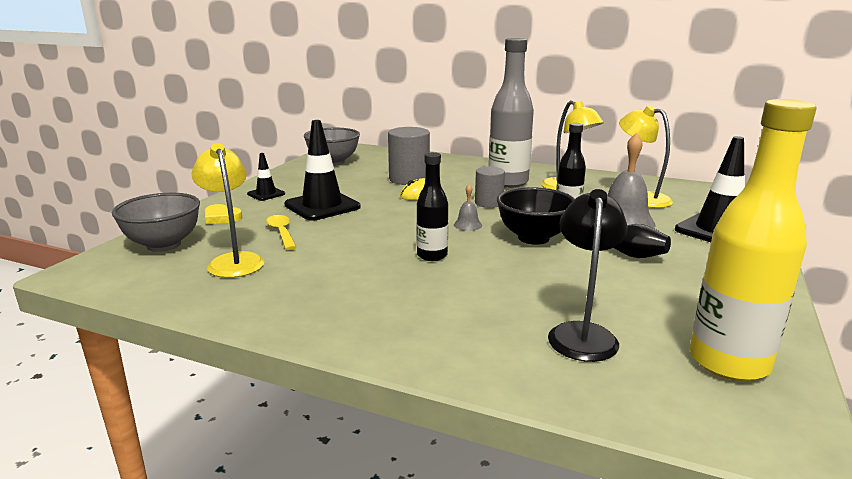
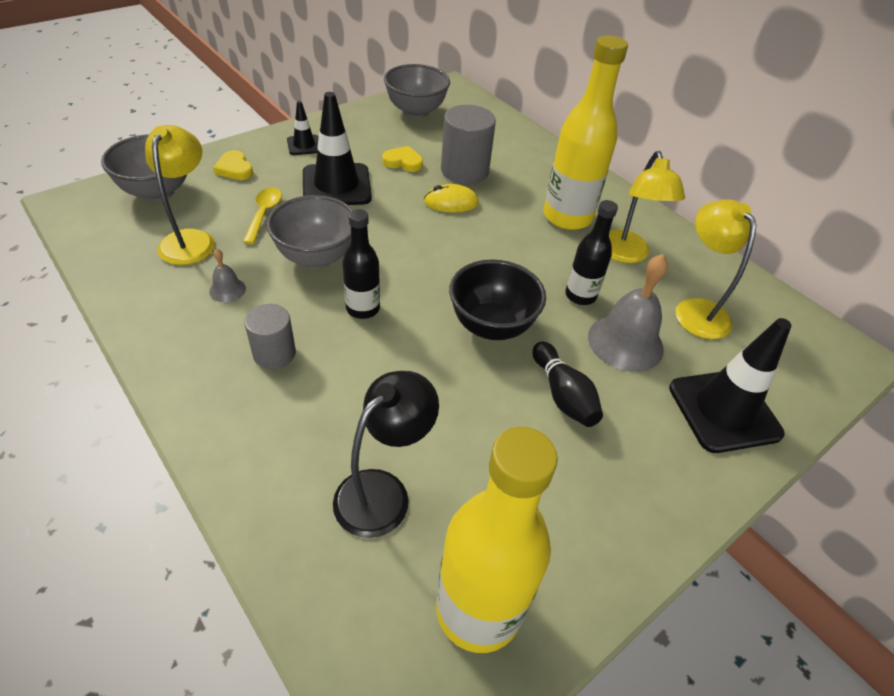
camera: 25 degrees right, 25 degrees up
grey bell [454,184,482,231] -> grey bell moved to [209,248,246,302]
grey cylinder [475,167,505,208] -> grey cylinder moved to [244,304,296,369]
grey bottle [488,38,534,188] -> yellow bottle [544,35,628,230]
none -> grey bowl [267,195,353,269]
none -> yellow heart [382,146,423,172]

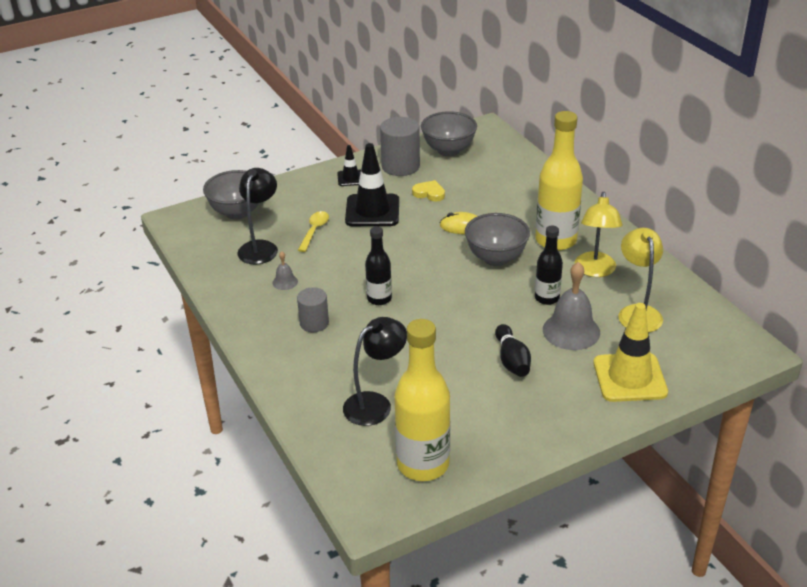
camera: 15 degrees right, 10 degrees down
yellow lamp [145,125,215,265] -> black lamp [237,168,278,264]
yellow heart [213,150,253,180] -> none
grey bowl [267,195,353,269] -> grey bowl moved to [465,213,530,266]
grey cylinder [441,105,496,184] -> grey cylinder moved to [380,117,420,176]
black bowl [449,259,546,340] -> none
black traffic cone [669,318,792,453] -> yellow traffic cone [593,303,668,402]

